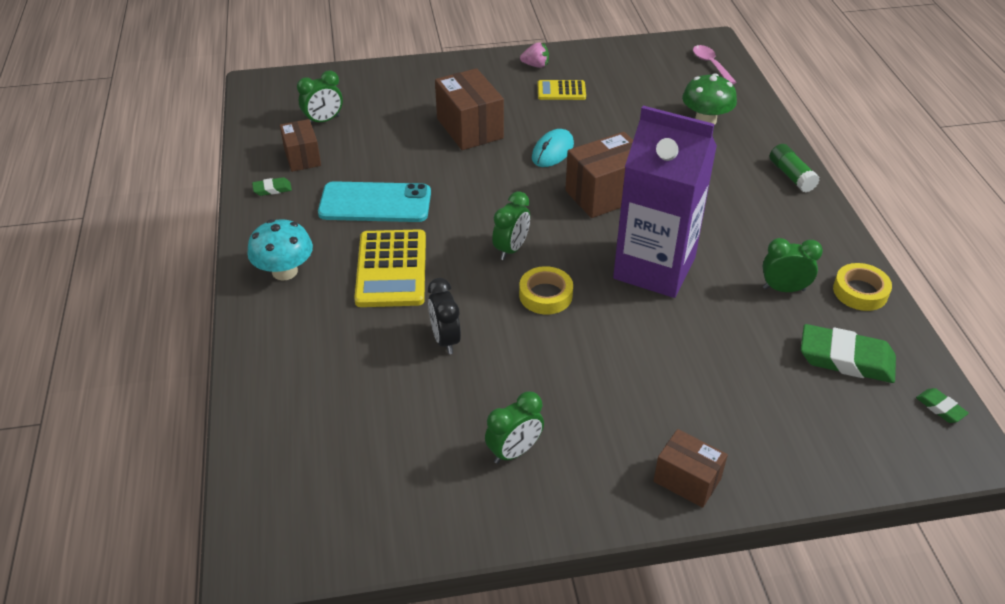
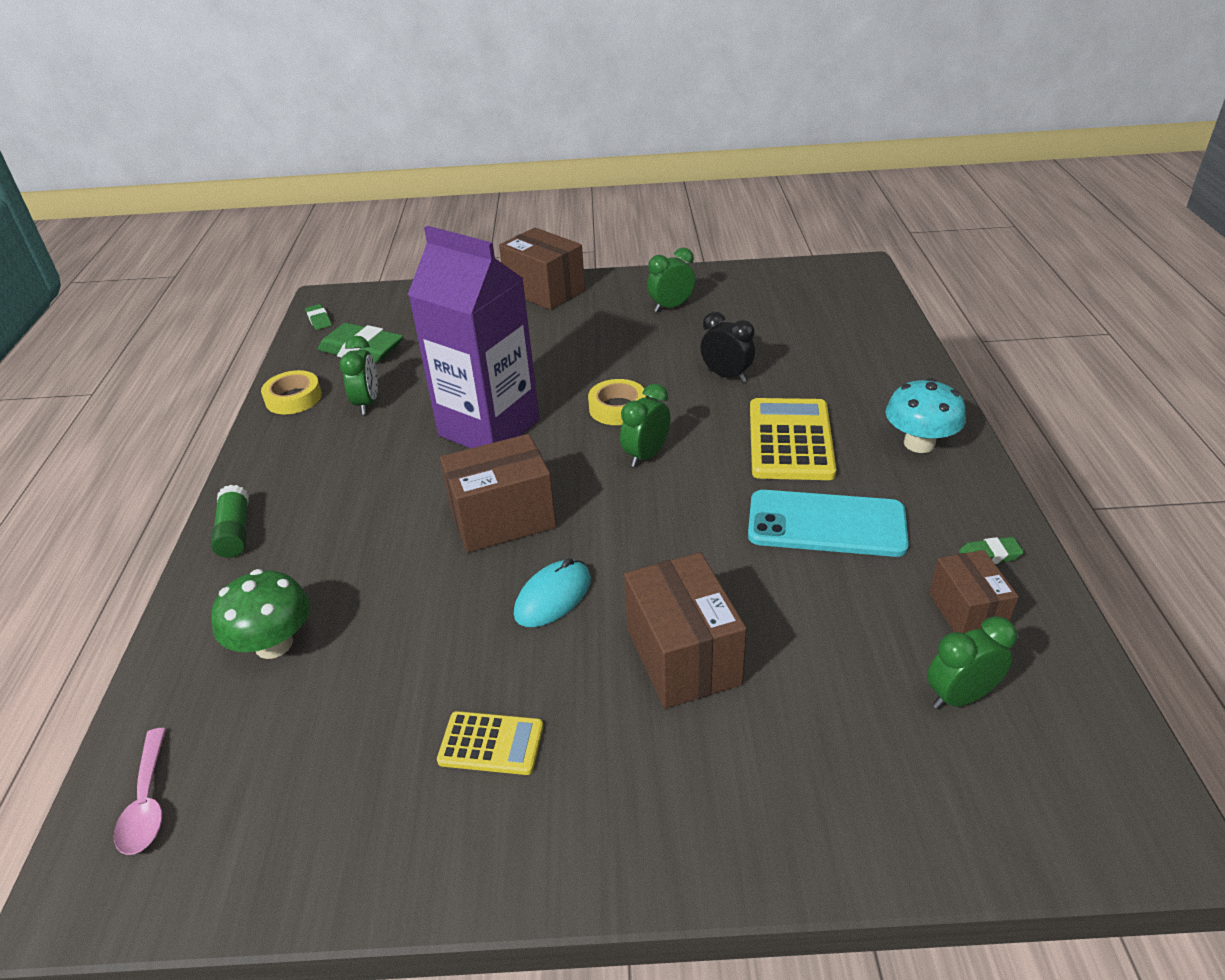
camera: 170 degrees left, 5 degrees down
black clock [428,278,461,354] -> black clock turned 45 degrees counterclockwise [700,312,755,382]
pink strawberry [520,42,549,68] -> none
brown box [654,429,728,508] -> brown box [499,227,585,310], size x1.59
green clock [763,238,823,292] -> green clock turned 105 degrees counterclockwise [339,336,378,415]

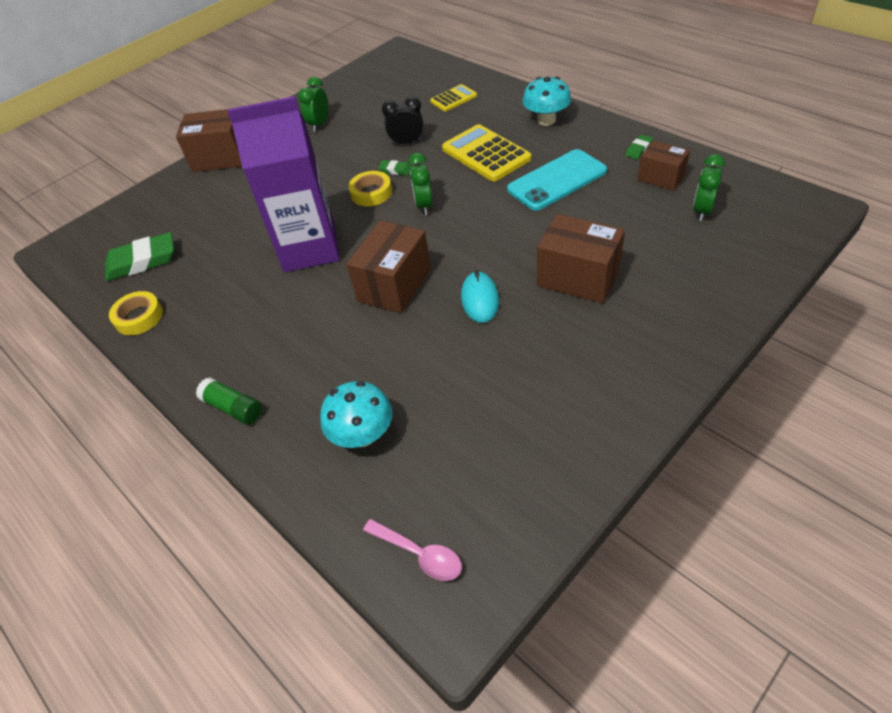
camera: 40 degrees left, 10 degrees up
green mushroom [212,569,310,659] -> turquoise mushroom [320,381,393,448]
green eraser [305,304,332,330] -> green eraser moved to [378,160,411,176]
green clock [339,336,378,415] -> none
yellow calculator [437,711,543,775] -> yellow calculator moved to [430,84,477,112]

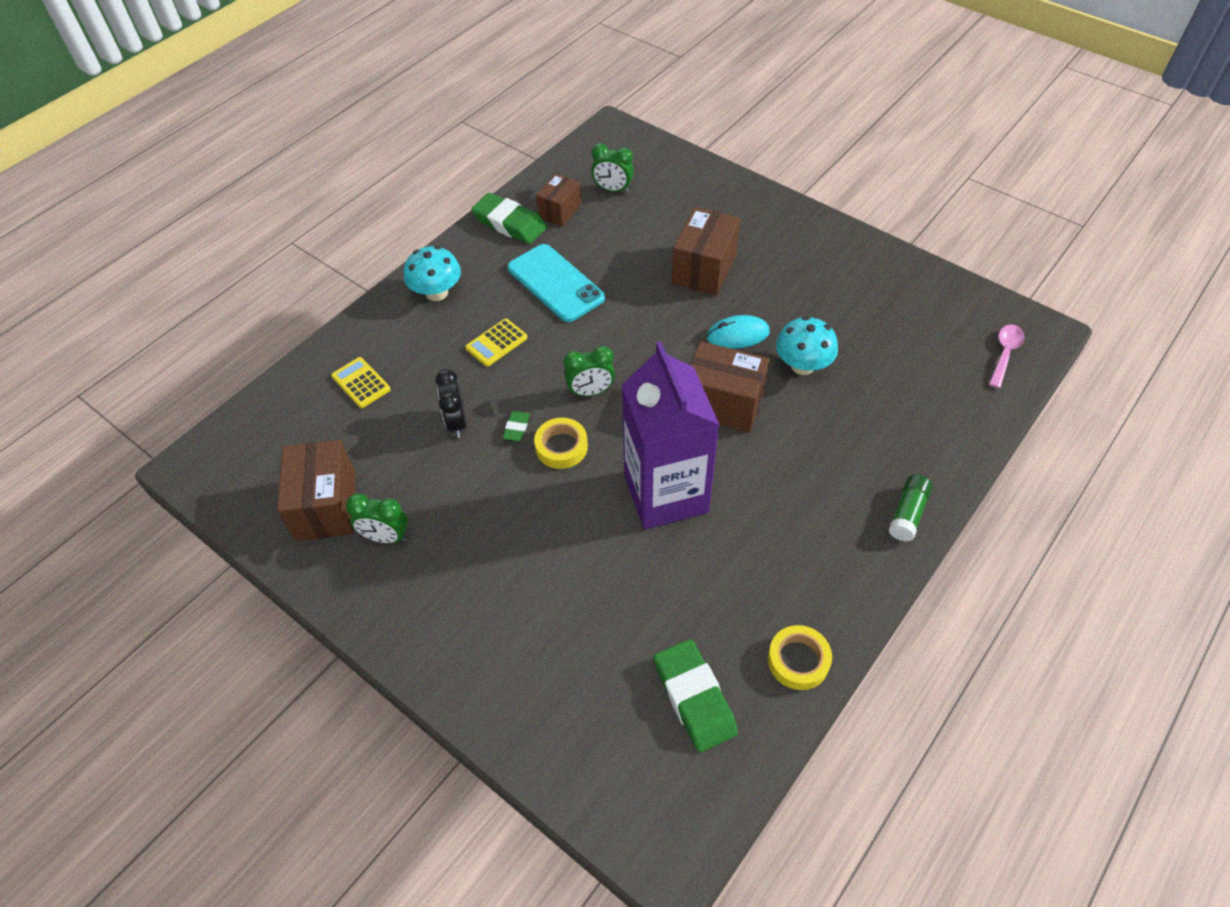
camera: 100 degrees left, 5 degrees up
brown box [176,109,242,172] -> brown box moved to [277,440,355,541]
turquoise mushroom [320,381,393,448] -> turquoise mushroom moved to [776,316,838,375]
yellow calculator [442,124,532,182] -> yellow calculator [465,319,528,367], size x0.56
green eraser [625,135,653,159] -> green eraser [471,193,547,244], size x2.12

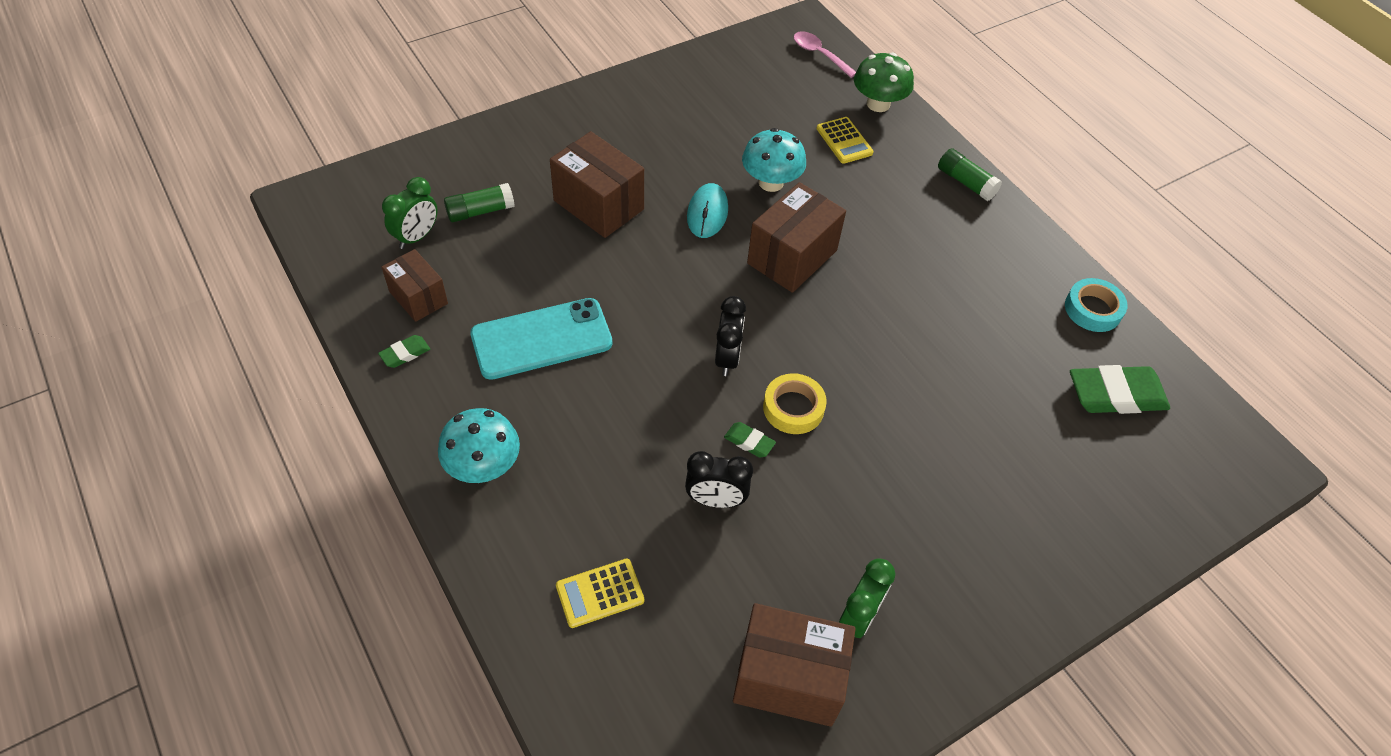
camera: 75 degrees left, 0 degrees up
yellow calculator [465,319,528,367] -> yellow calculator moved to [817,117,874,164]
green eraser [471,193,547,244] -> green eraser [378,335,430,368], size x0.47
green clock [564,346,615,397] -> black clock [715,296,746,376]
purple carton [622,341,720,530] -> none
yellow tape [768,625,832,690] -> turquoise tape [1065,278,1128,332]
none -> green glue stick [444,183,515,222]
none -> green mushroom [854,53,914,112]

